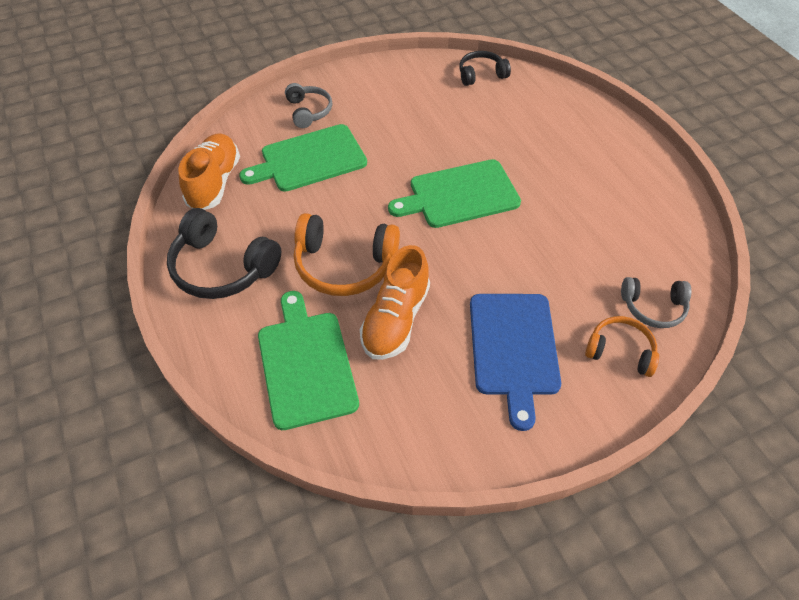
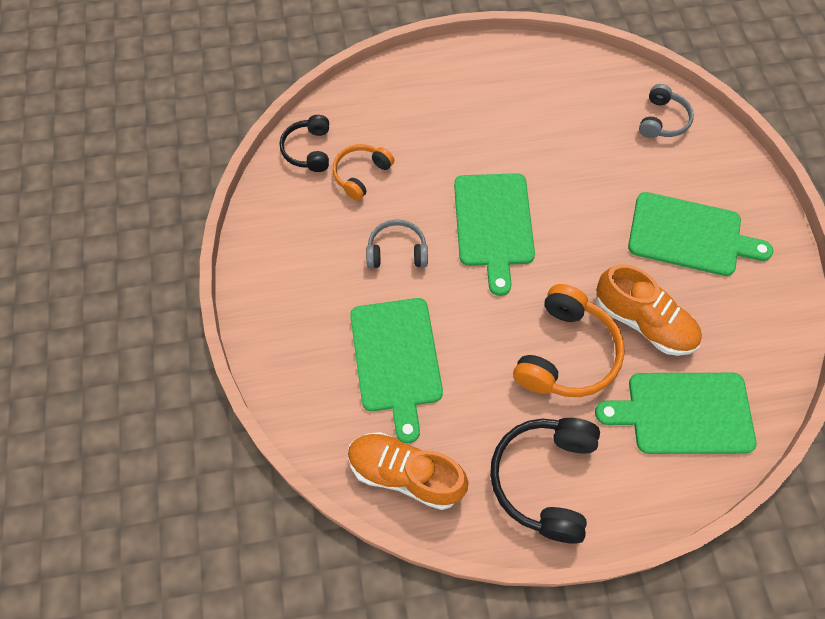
camera: 75 degrees left, 10 degrees up
black headphones [167,208,281,299] -> black headphones turned 150 degrees clockwise [490,418,600,544]
grey headphones [285,83,332,128] -> grey headphones moved to [366,219,428,268]
blue cutting board [470,294,561,431] -> green cutting board [628,192,773,276]
orange headphones [585,316,659,377] -> orange headphones moved to [333,144,394,201]

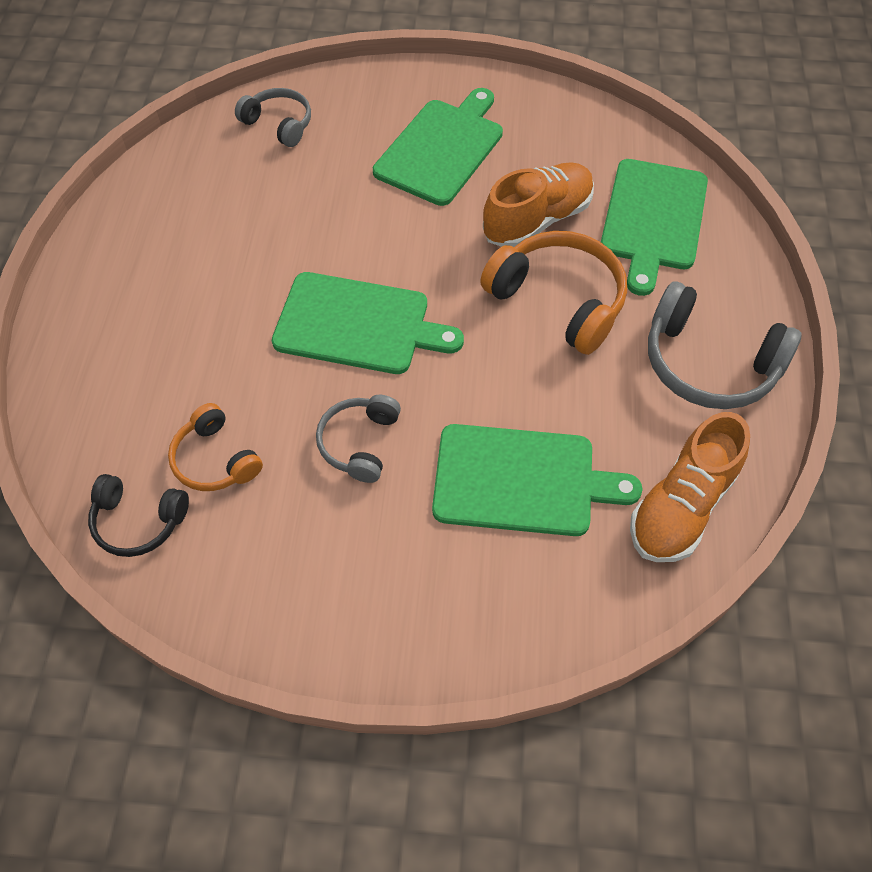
camera: 75 degrees left, 5 degrees down
black headphones [490,418,600,544] -> grey headphones [648,281,802,409]

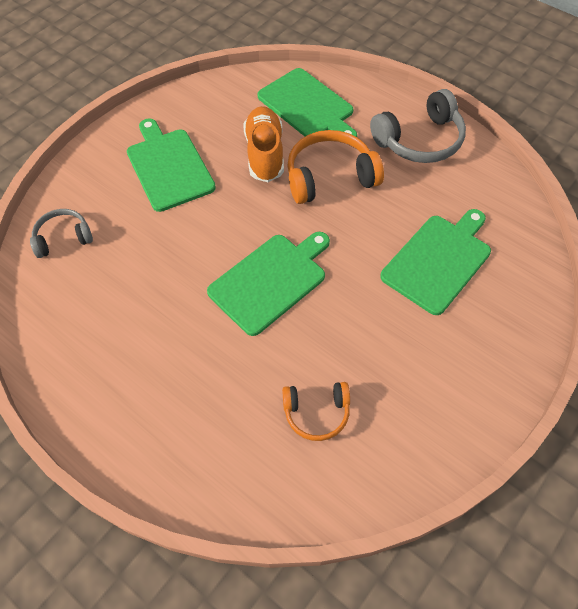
camera: 55 degrees left, 0 degrees up
black headphones [88,474,189,557] -> none
grey headphones [316,395,401,483] -> none
orange shoe [630,412,750,562] -> none

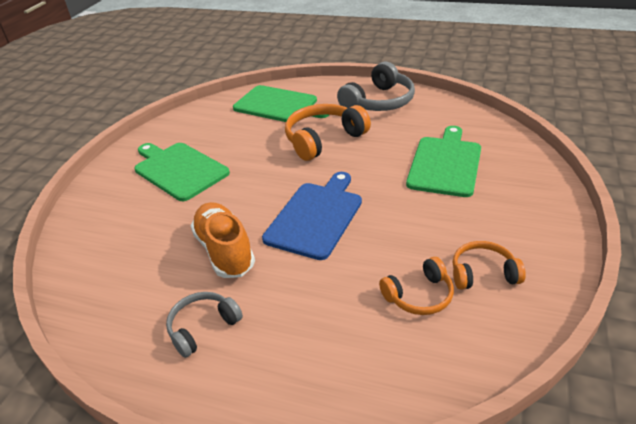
camera: 20 degrees left, 20 degrees down
grey headphones [30,209,93,258] -> grey headphones moved to [166,292,243,358]
green cutting board [207,232,330,336] -> blue cutting board [262,172,362,260]
orange shoe [244,106,284,182] -> orange shoe moved to [191,202,255,278]
none -> orange headphones [453,241,526,290]

